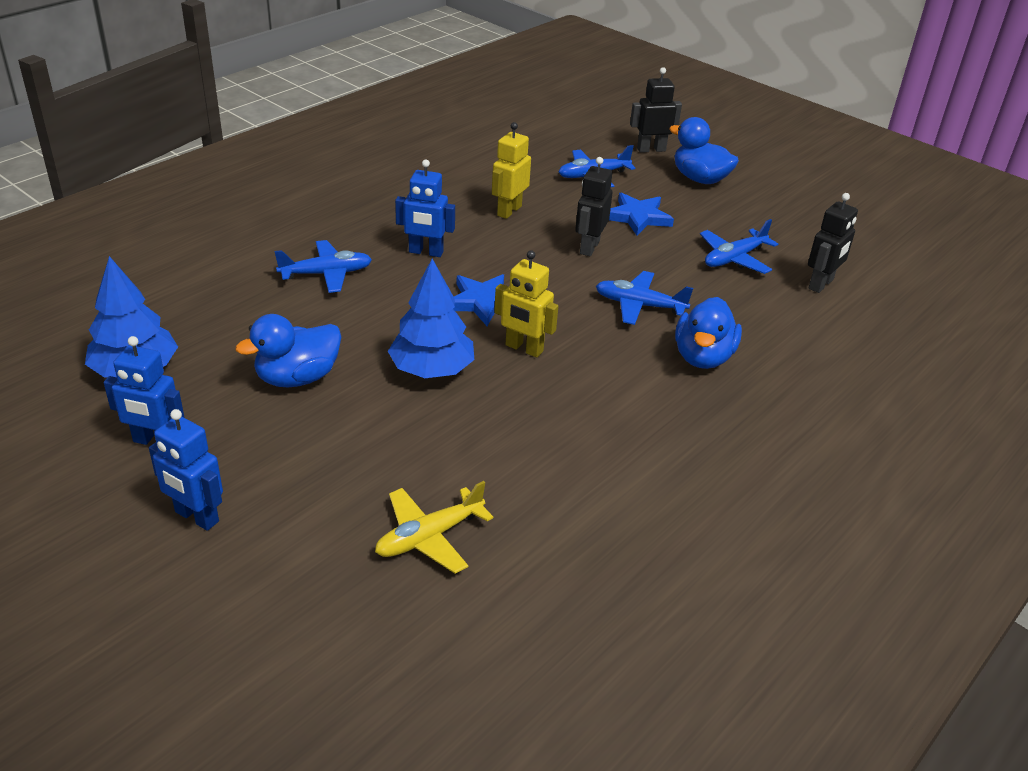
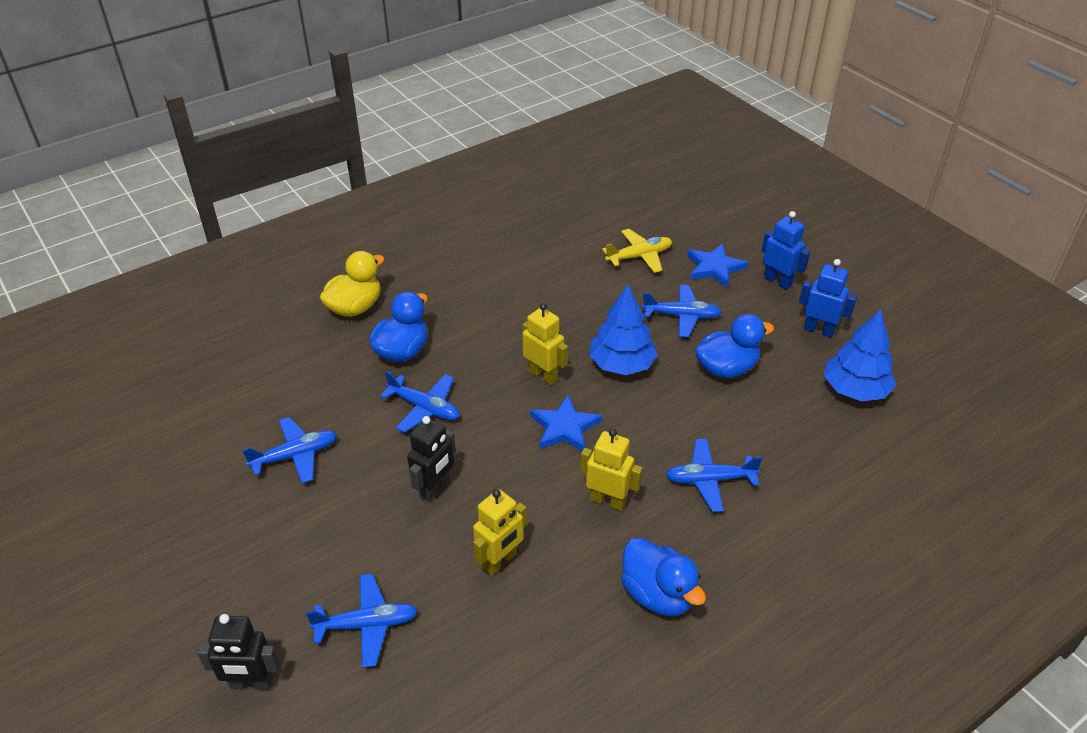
camera: 165 degrees left, 5 degrees up
blue robot [395,159,455,257] -> yellow robot [580,429,643,511]
blue star [609,192,674,236] -> blue star moved to [687,243,748,288]
blue duck [669,117,739,184] -> blue duck moved to [621,537,706,616]
black robot [808,193,858,293] -> none
none -> yellow duck [320,251,385,317]
none -> blue plane [642,285,721,337]

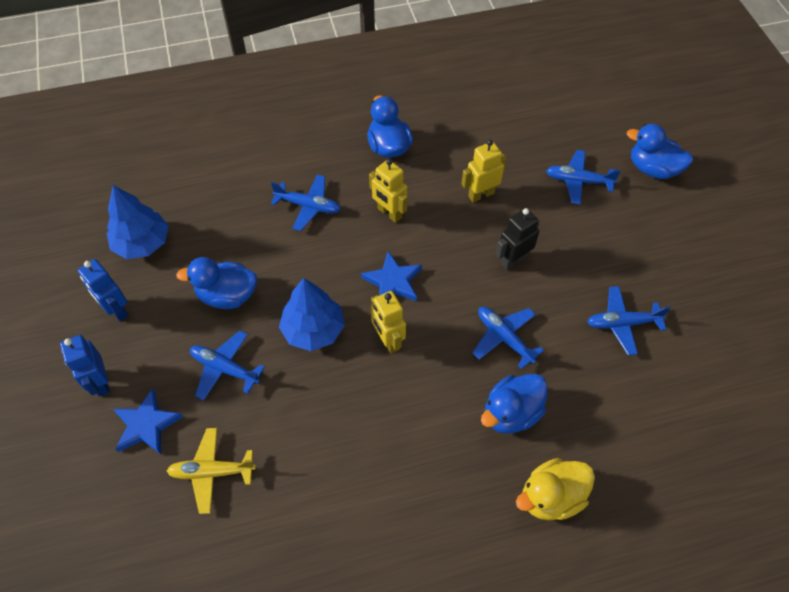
camera: 160 degrees left, 15 degrees up
black robot [197,614,280,690] -> blue duck [627,124,693,179]

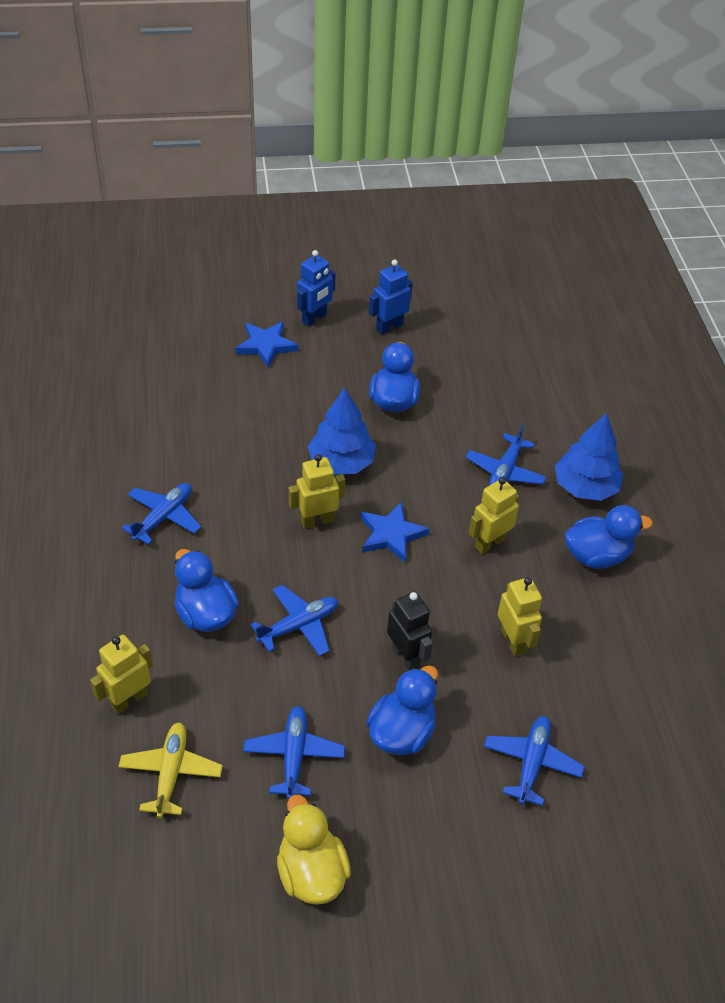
camera: 95 degrees right, 10 degrees down
blue robot [60,335,110,397] -> blue robot turned 150 degrees clockwise [297,250,336,326]
blue tree [107,185,169,259] -> blue tree moved to [555,414,624,501]
yellow plane [167,428,256,514] -> yellow plane moved to [118,722,223,818]
blue plane [190,330,265,400] -> blue plane moved to [122,483,201,545]
yellow duck [516,458,595,520] -> yellow duck moved to [277,795,351,905]
blue duck [627,124,693,179] -> blue duck moved to [366,666,438,755]
none -> yellow robot [90,635,153,714]

